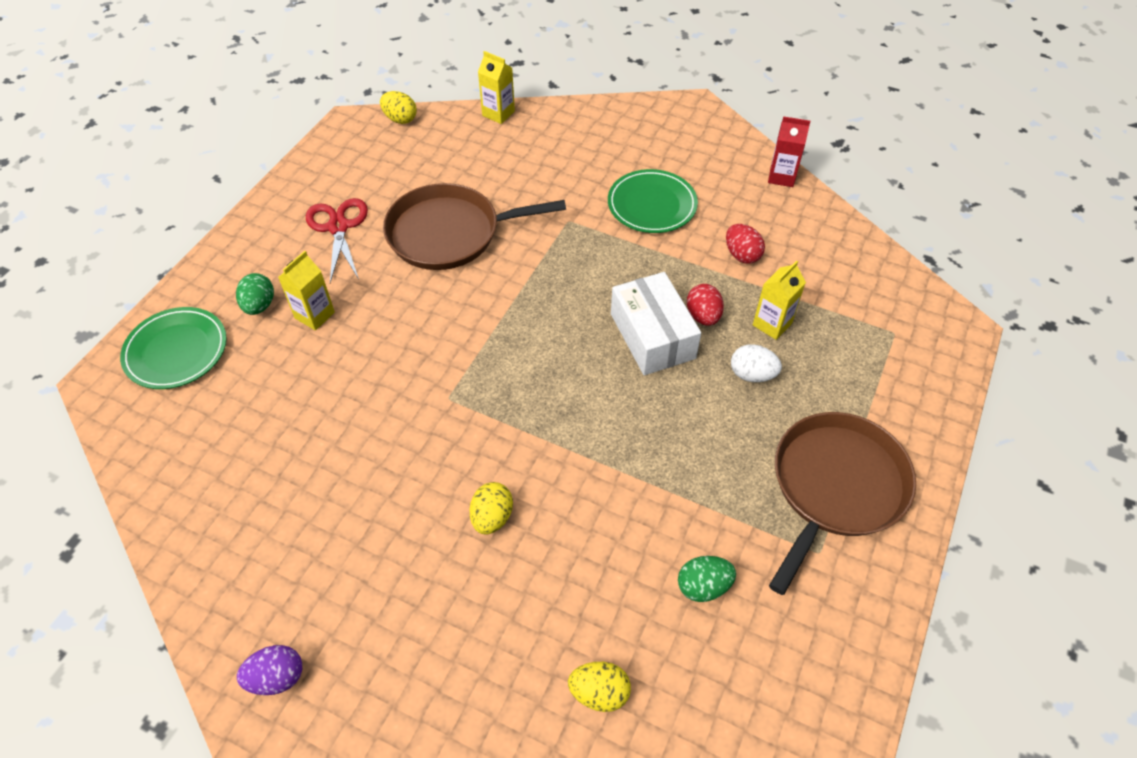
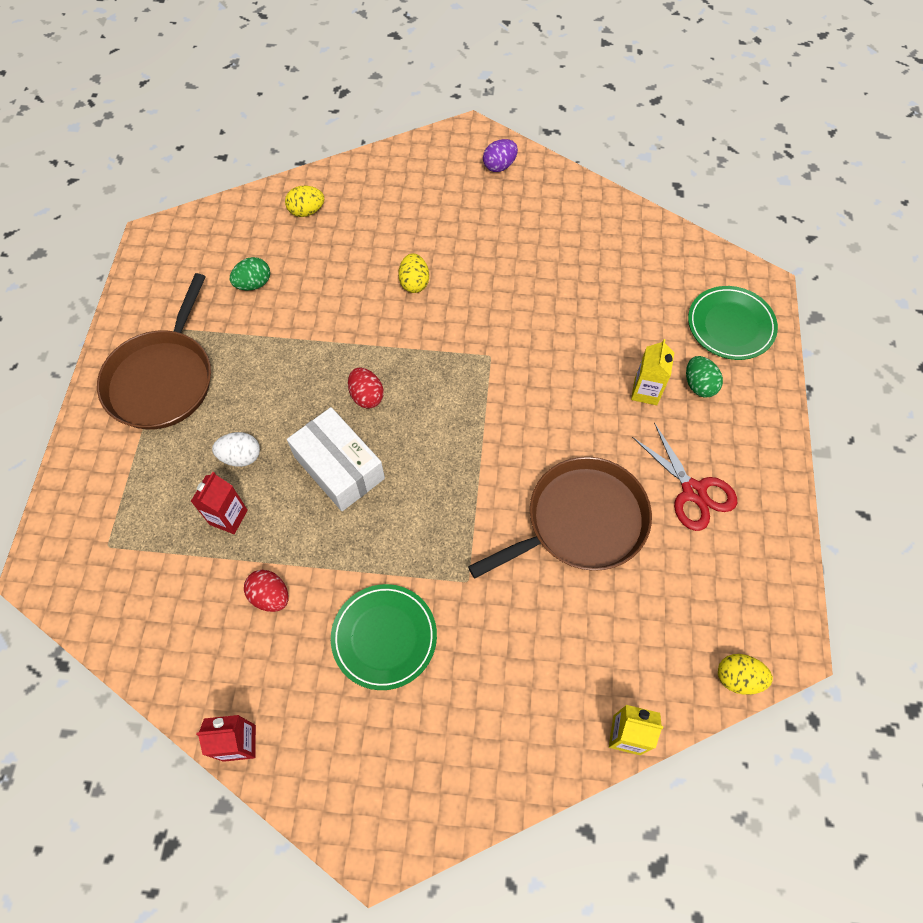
camera: 160 degrees right, 10 degrees up
red egg [687,284,724,326] -> red egg moved to [348,368,384,409]
yellow carton [753,261,806,340] -> red carton [191,472,248,534]

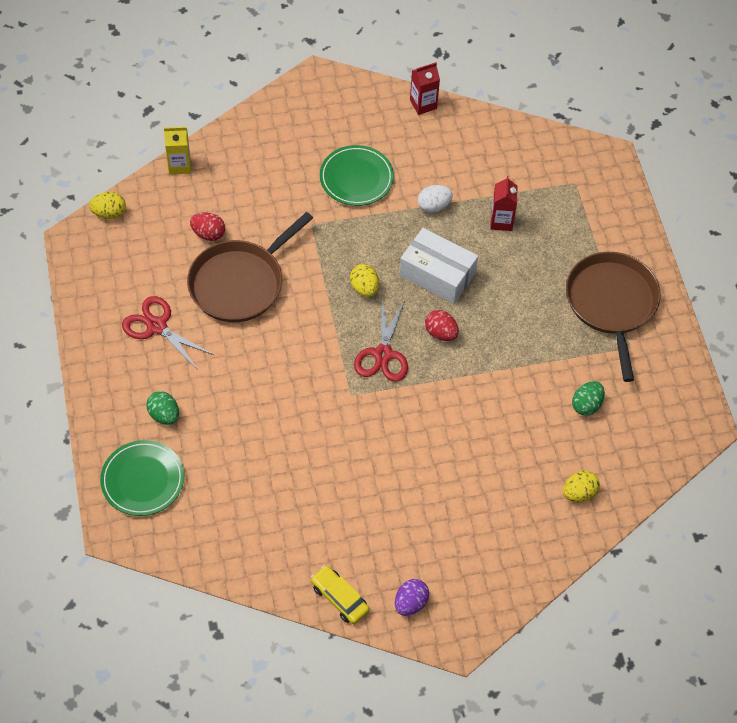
camera: 160 degrees right, 5 degrees down
white egg [212,432,260,467] -> white egg moved to [418,185,453,213]
red egg [244,570,289,612] -> red egg moved to [190,213,225,241]
yellow egg [398,253,429,293] -> yellow egg moved to [350,264,379,297]
yellow carton [631,339,674,405] -> none
none -> yellow car [311,565,370,624]
none -> red scissors [354,299,408,382]

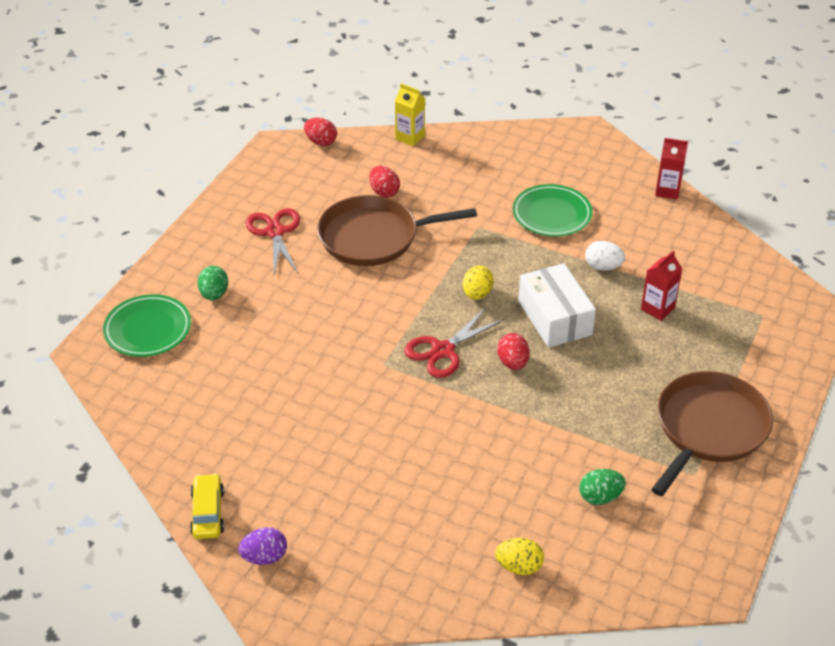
camera: 40 degrees right, 15 degrees down
yellow egg [89,192,126,219] -> red egg [304,117,337,146]

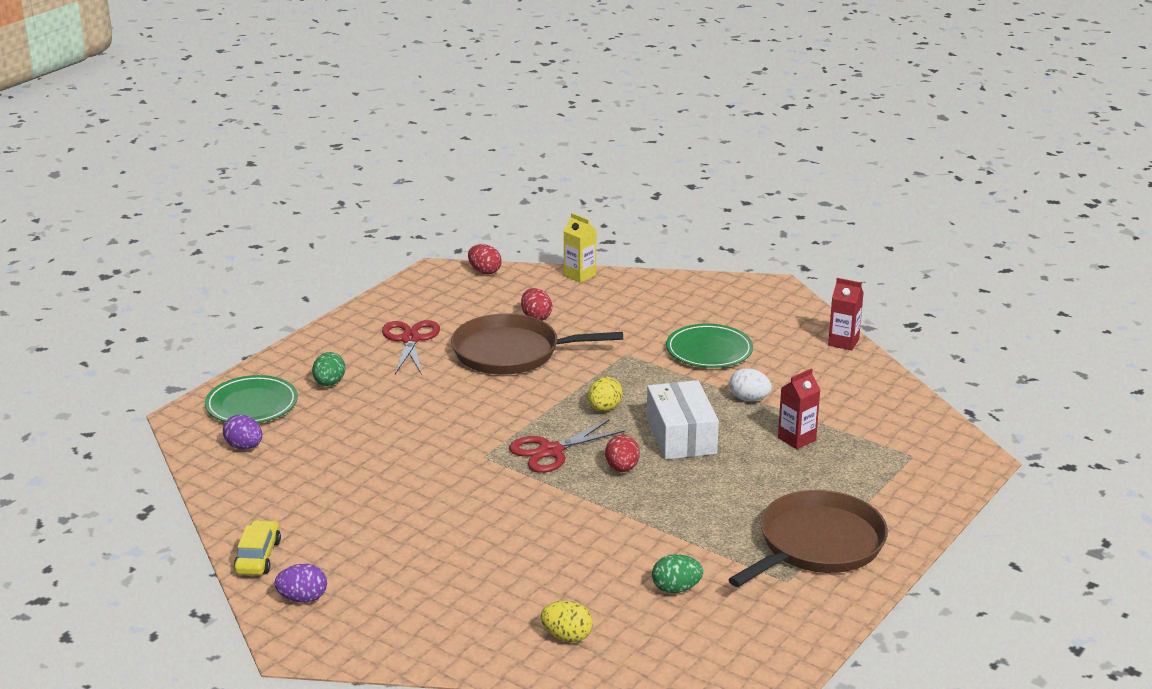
camera: 10 degrees right, 15 degrees down
none -> purple egg [223,415,262,449]

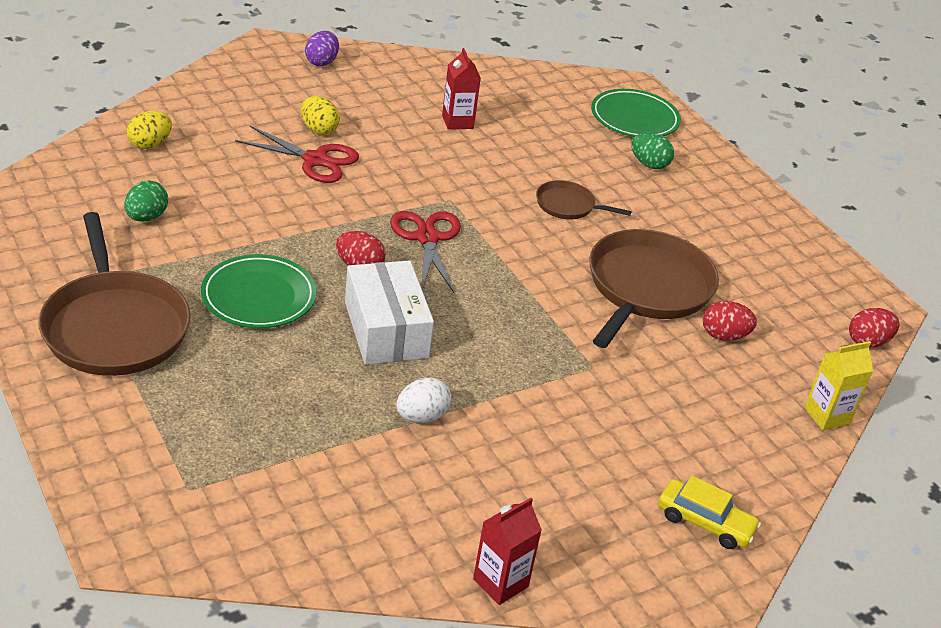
camera: 110 degrees right, 10 degrees up
purple egg [223,415,262,449] -> none
yellow car [234,520,281,575] -> yellow car moved to [658,476,761,549]
red scissors [382,320,440,375] -> red scissors moved to [235,126,359,183]
yellow egg [588,377,623,411] -> yellow egg moved to [301,96,340,135]
white box [647,380,719,460] -> white box turned 60 degrees clockwise [345,260,434,365]
green plate [666,324,753,368] -> green plate moved to [201,254,317,328]
red carton [778,369,820,449] -> red carton moved to [442,48,481,130]
none -> brown pan [536,180,632,220]

